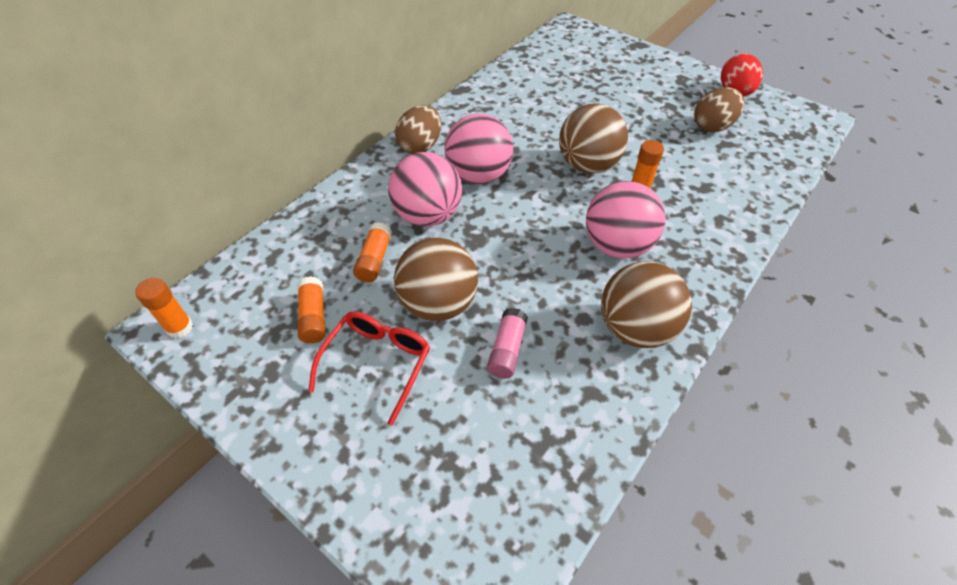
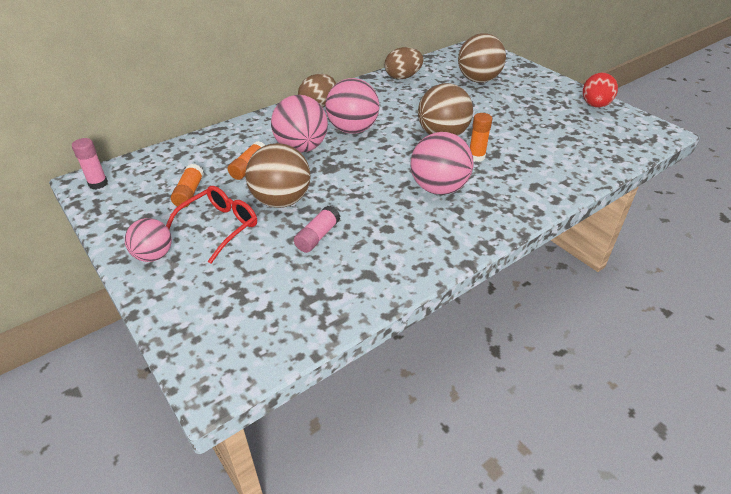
camera: 15 degrees right, 10 degrees down
orange glue stick [135,278,193,339] -> pink glue stick [72,138,108,189]
brown ball [601,262,692,348] -> brown ball moved to [458,33,506,83]
brown egg [694,87,745,133] -> brown egg moved to [385,47,423,79]
none -> pink ball [125,218,172,262]

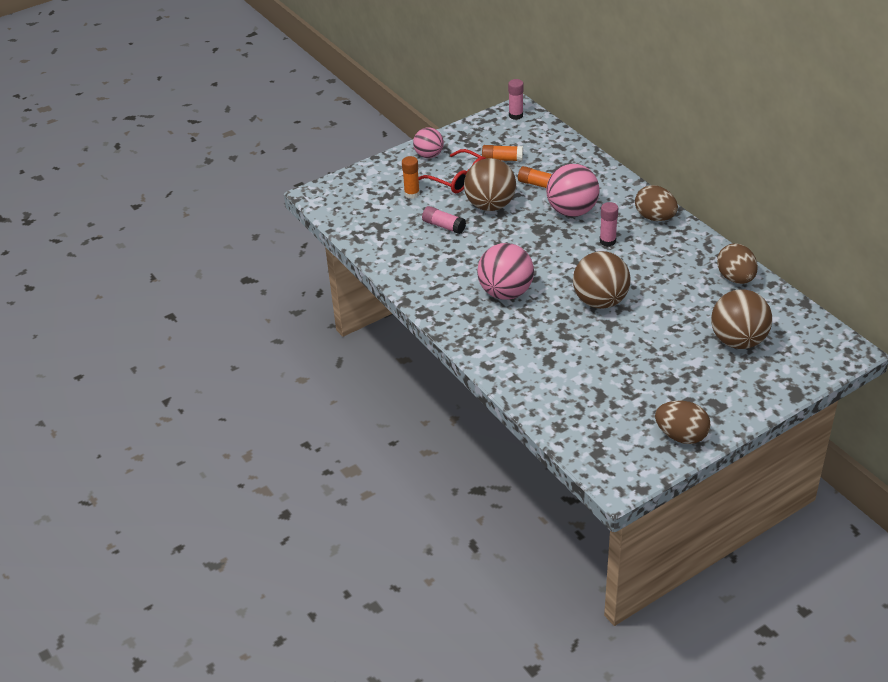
camera: 95 degrees right, 0 degrees up
pink ball [326,78,379,134] -> pink glue stick [600,202,618,247]
orange glue stick [470,113,492,162] -> orange glue stick moved to [402,156,420,199]
red egg [583,73,618,108] -> brown egg [655,401,711,444]

